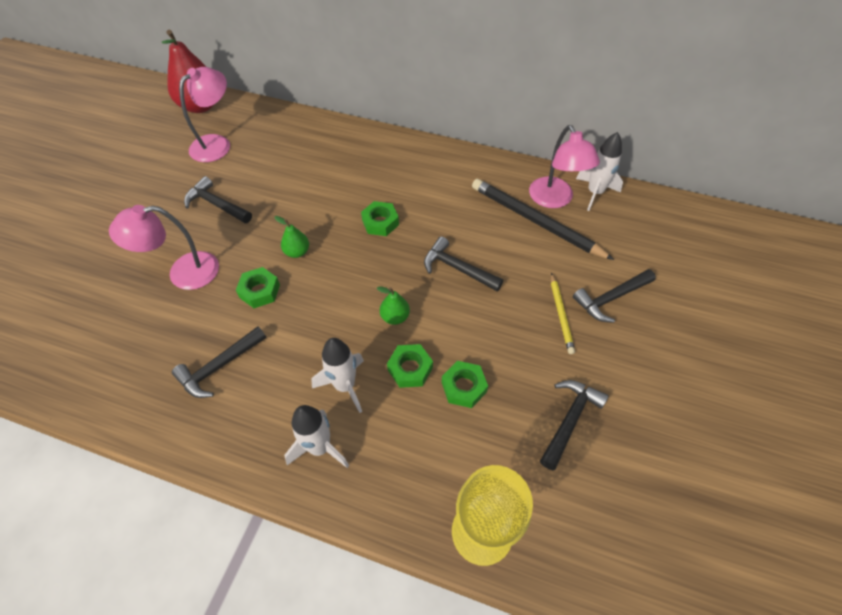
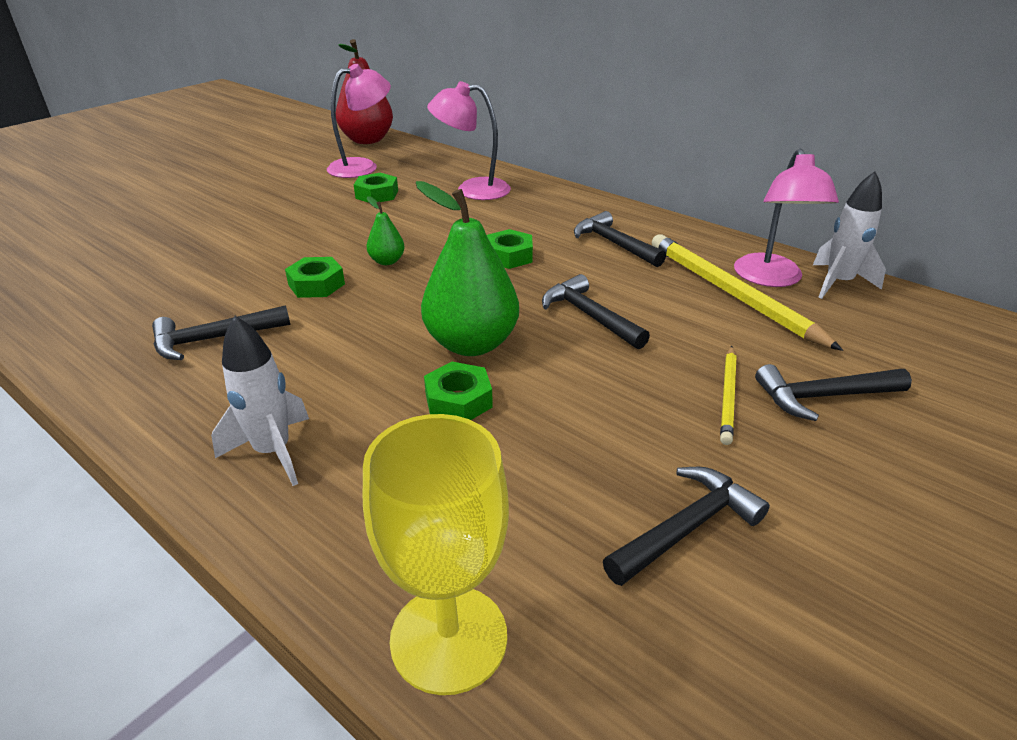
camera: 20 degrees right, 20 degrees down
pink lamp [109,205,219,290] -> pink lamp moved to [427,81,511,200]
black hammer [184,176,252,224] -> black hammer moved to [574,211,666,267]
white rocket [311,338,364,413] -> none
green pear [377,287,410,325] -> green pear [416,181,519,356], size x2.12
green nut [442,361,488,408] -> green nut moved to [354,173,398,203]
black pencil [472,179,614,260] -> yellow pencil [652,234,843,351]

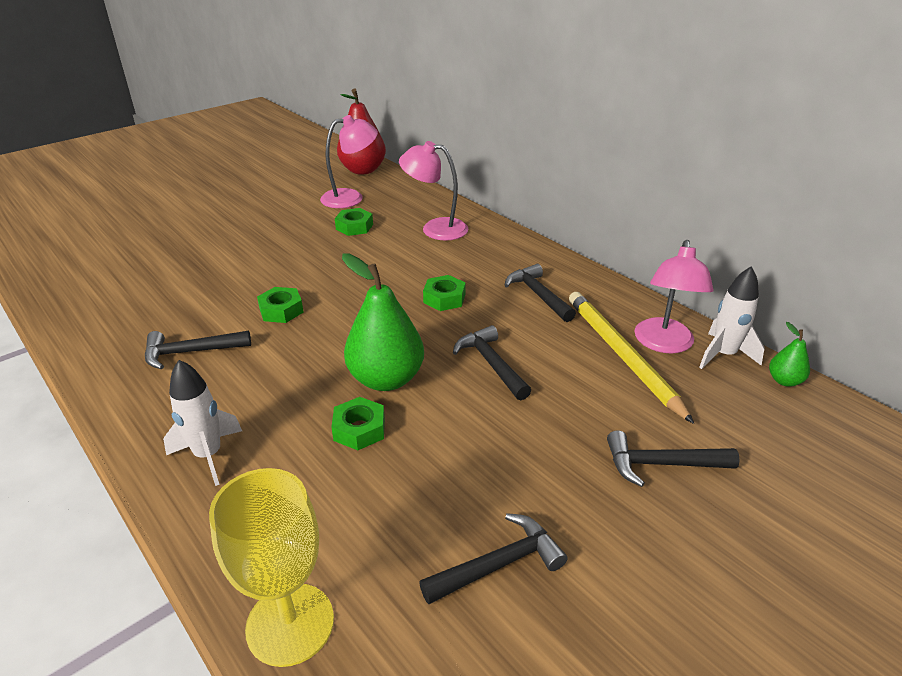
camera: 10 degrees right, 0 degrees up
green pear [367,196,405,265] -> green pear moved to [769,322,810,387]
yellow pencil [720,346,737,445] -> none

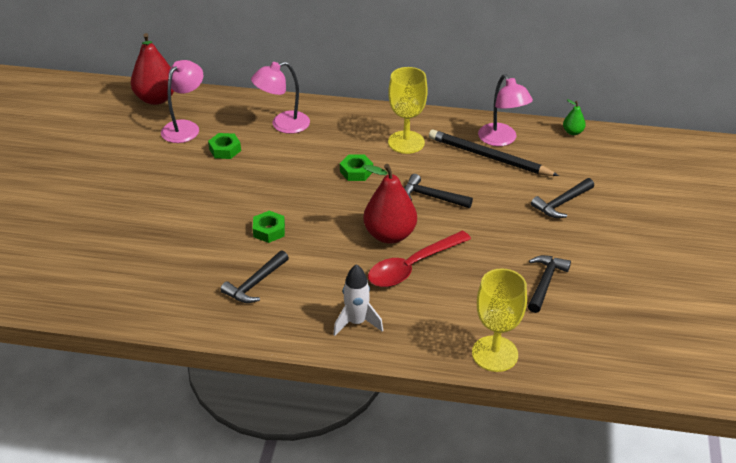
camera: 40 degrees left, 5 degrees up
green nut [331,397,385,450] -> red spoon [368,231,471,287]
green pear [342,253,424,391] -> red pear [363,164,417,244]
black hammer [504,264,576,322] -> yellow goblet [388,67,428,154]
yellow pencil [569,292,694,424] -> black pencil [429,130,559,176]
white rocket [699,266,765,369] -> none

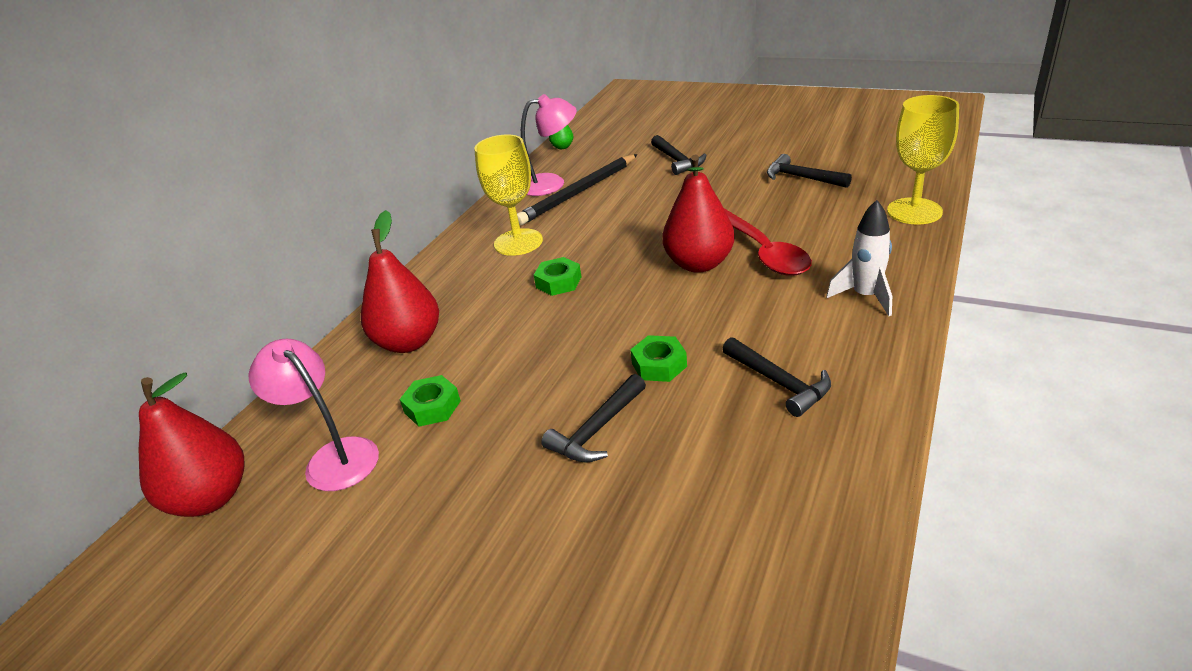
camera: 70 degrees left, 5 degrees down
pink lamp [251,62,310,134] -> red pear [361,210,439,353]
black hammer [404,174,473,208] -> black hammer moved to [541,374,646,463]

